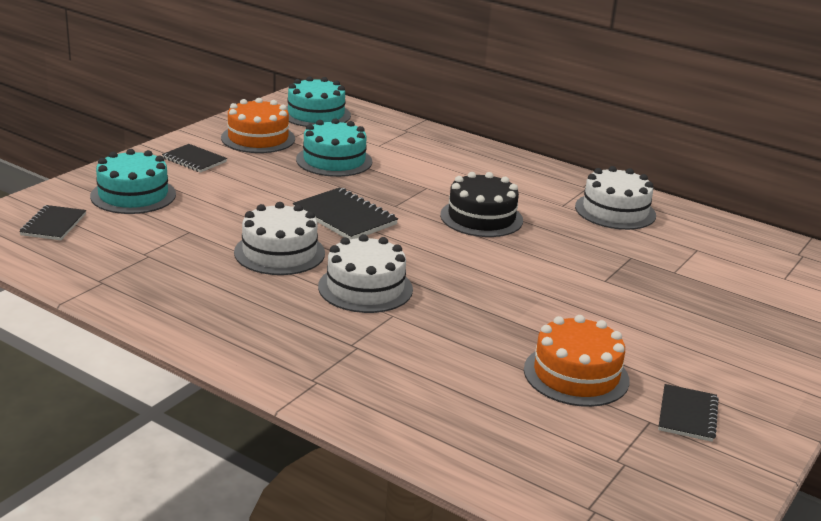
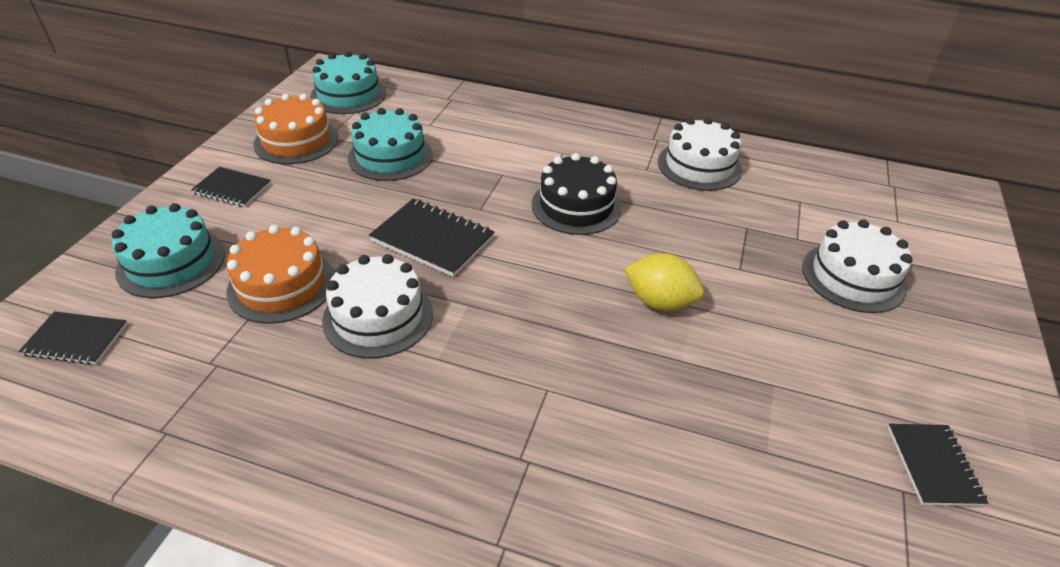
camera: 15 degrees left, 15 degrees up
black notebook [19,205,86,240] -> black notebook turned 75 degrees counterclockwise [19,311,127,365]
white cake [318,234,413,313] -> white cake moved to [802,220,912,313]
orange cake [524,315,629,407] -> orange cake moved to [226,225,335,324]
none -> yellow lemon [624,253,704,311]

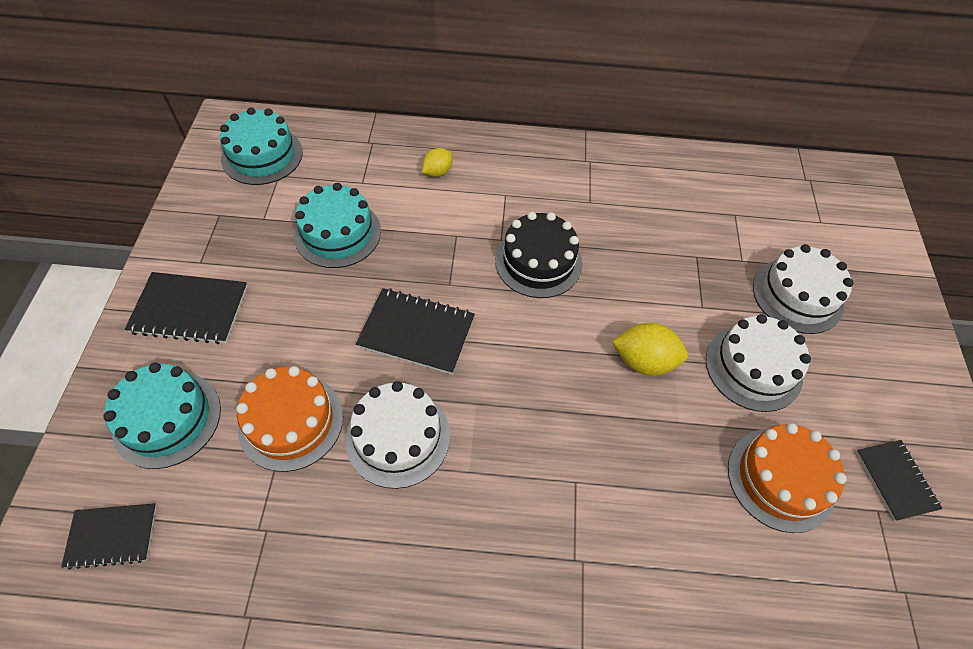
camera: 15 degrees left, 15 degrees up
black notebook [191,167,271,207] -> black notebook [125,272,248,344], size x1.53
orange cake [253,94,338,164] -> orange cake moved to [728,423,847,533]
white cake [658,118,742,191] -> white cake moved to [706,314,811,412]
none -> yellow lemon [422,148,453,177]

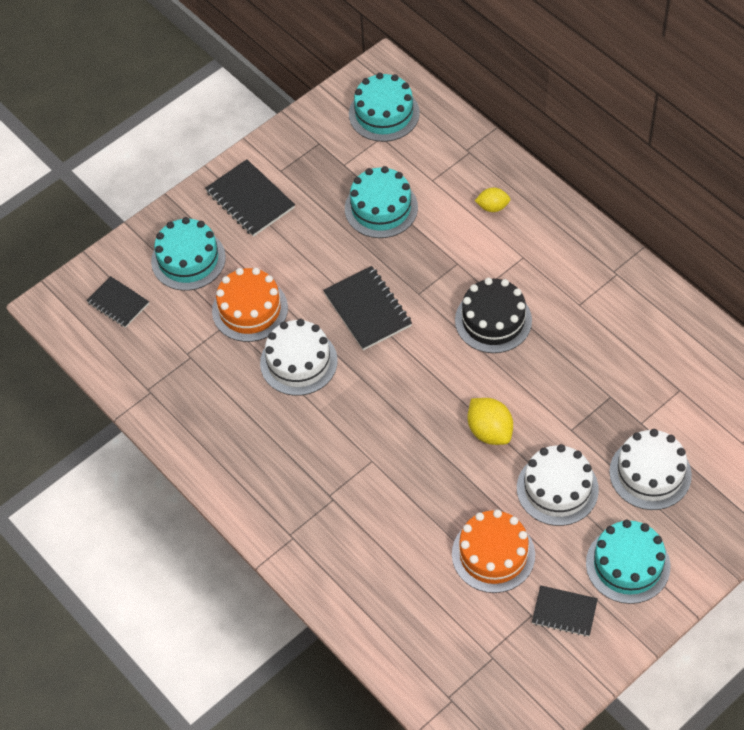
camera: 50 degrees right, 0 degrees up
black notebook [856,440,943,521] -> black notebook turned 75 degrees clockwise [532,585,598,637]
none -> turquoise cake [586,520,670,604]

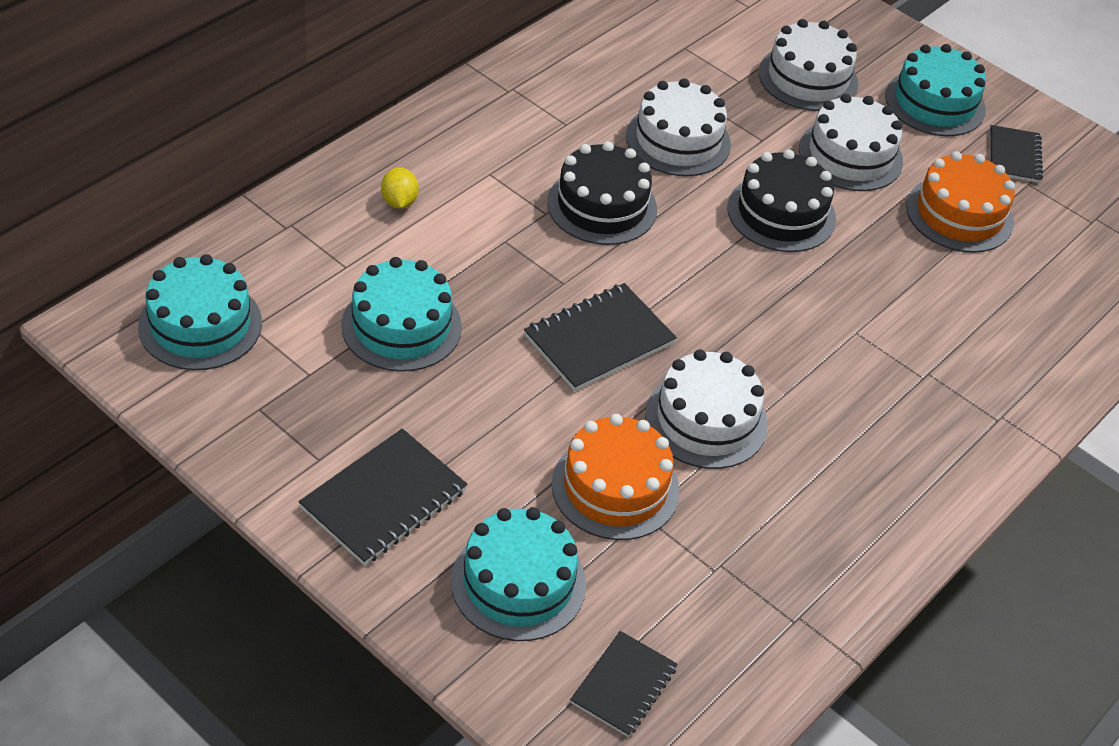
camera: 105 degrees left, 10 degrees down
yellow lemon [468,398,513,445] -> black cake [727,150,836,252]
none -> white cake [626,78,731,176]

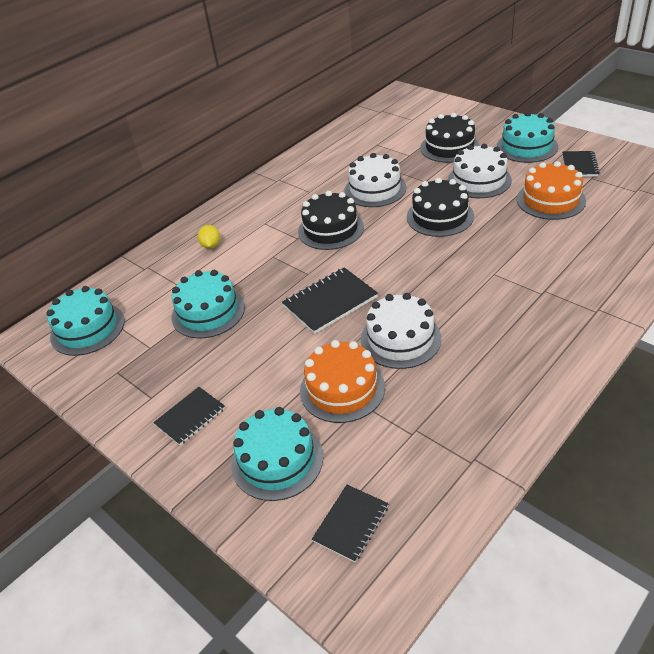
camera: 10 degrees right, 5 degrees down
black notebook [299,429,468,565] -> black notebook [153,387,225,445], size x0.65
white cake [759,19,858,111] -> black cake [420,113,480,163]

